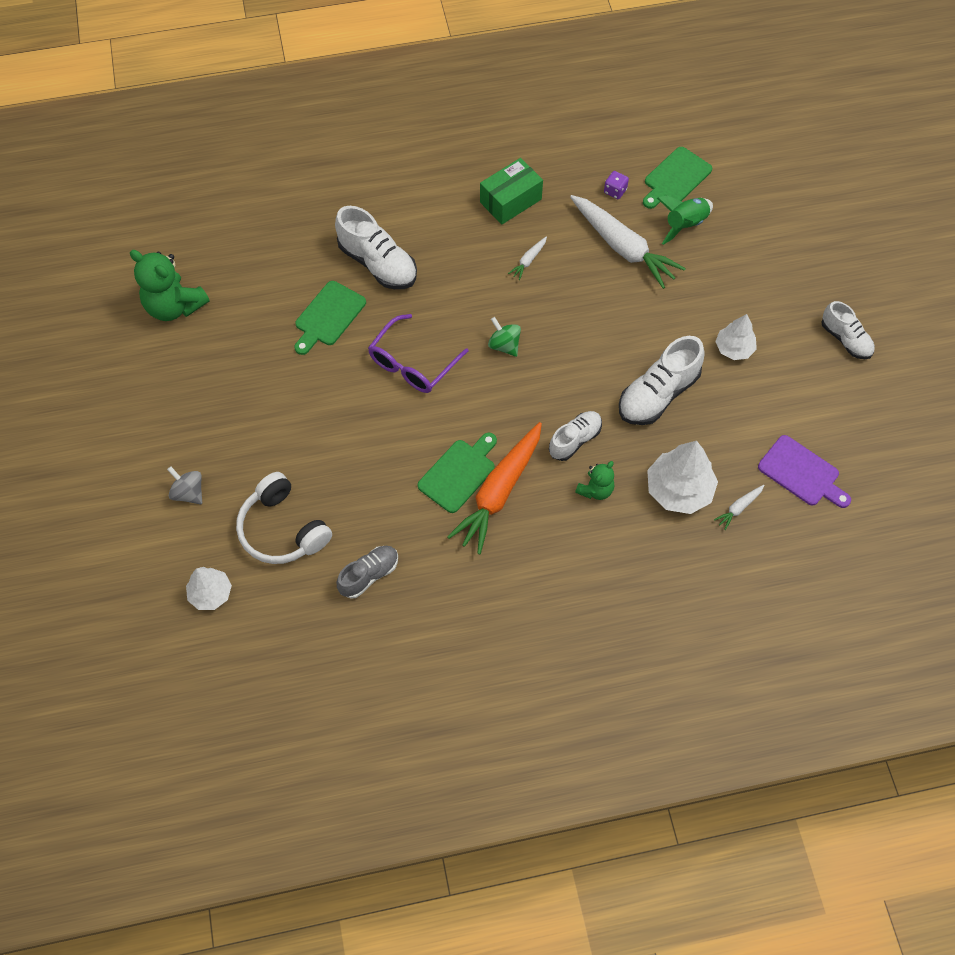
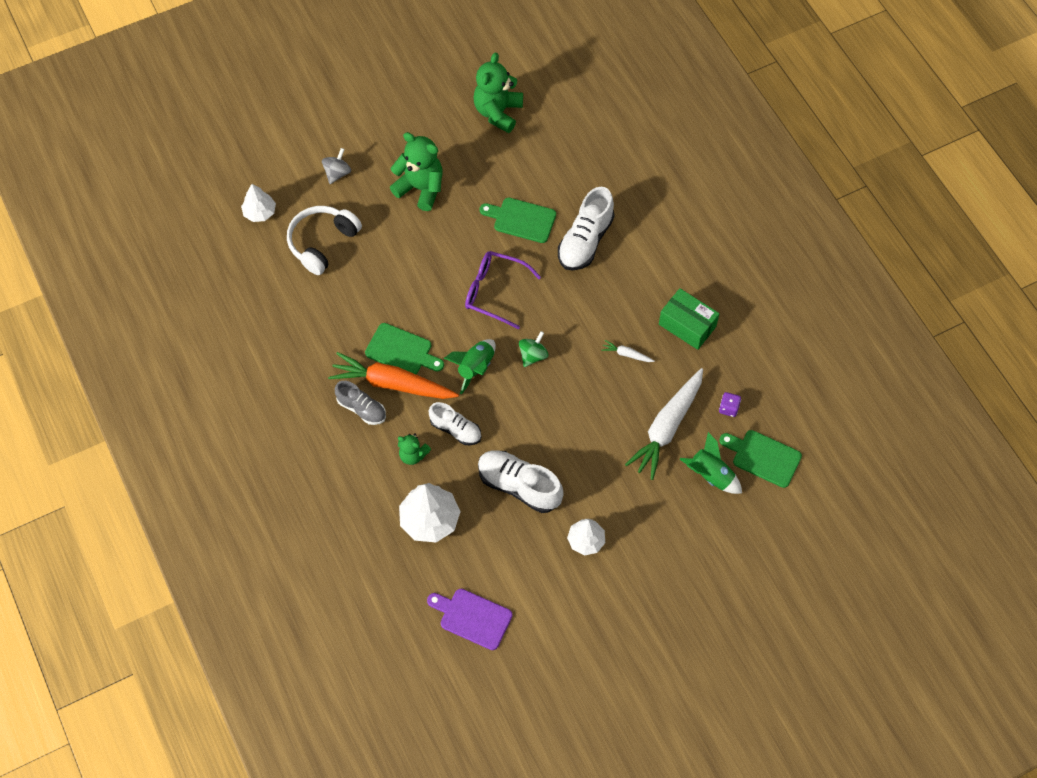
camera: 75 degrees right, 0 degrees up
grey shoe [337,546,398,599] -> grey shoe moved to [335,381,386,425]
white carrot [714,485,765,530] -> none
purple cutting board [758,435,851,508] -> purple cutting board turned 90 degrees clockwise [427,589,513,650]
white shoe [821,301,875,359] -> none
none -> green teddy bear [390,132,443,211]
none -> green rocket [444,339,496,395]

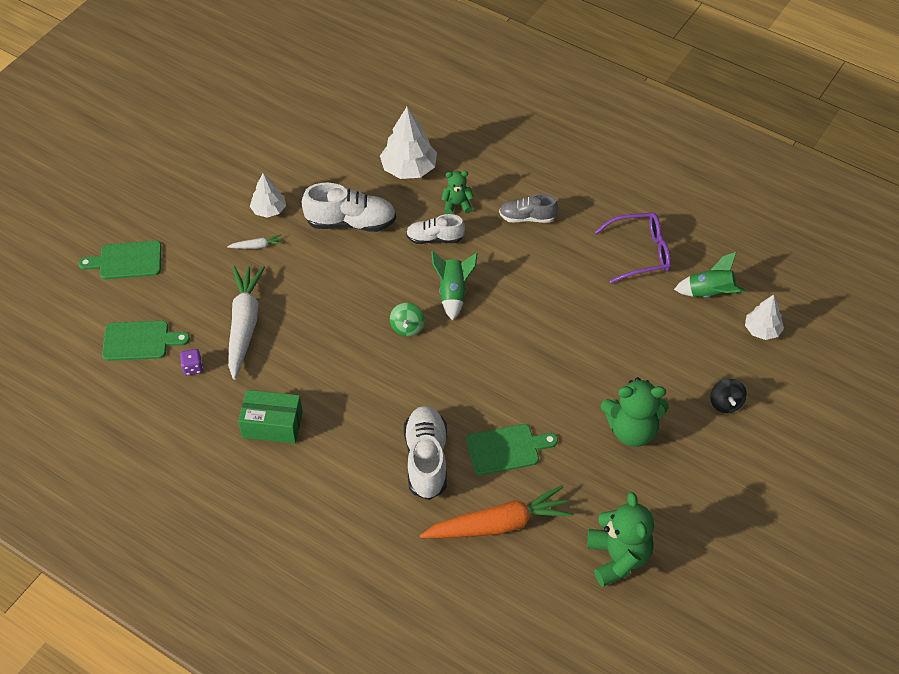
camera: 150 degrees right, 10 degrees down
white headphones [287,206,362,275] -> none
grey spinning top [322,148,351,184] -> black spinning top [710,379,747,413]
orange carrot [328,352,459,399] -> orange carrot moved to [420,485,573,538]
green cutting board [365,323,444,374] -> green cutting board moved to [78,241,161,279]
purple cutting board [427,589,513,650] -> none
purple glasses [465,251,541,329] -> purple glasses moved to [595,212,671,283]
white carrot [601,340,654,362] -> white carrot moved to [227,234,283,249]
green rocket [680,432,742,494] -> green rocket moved to [674,252,746,298]

